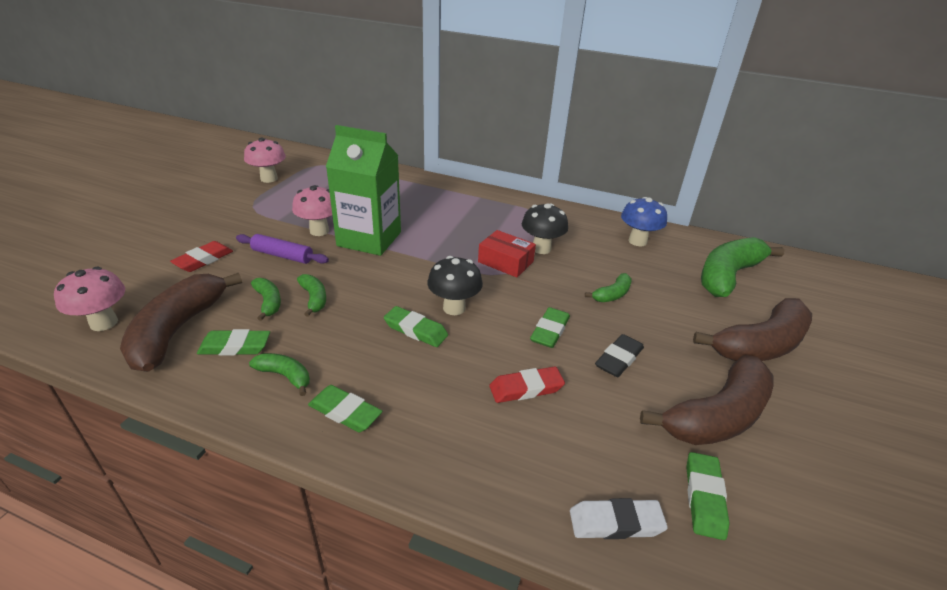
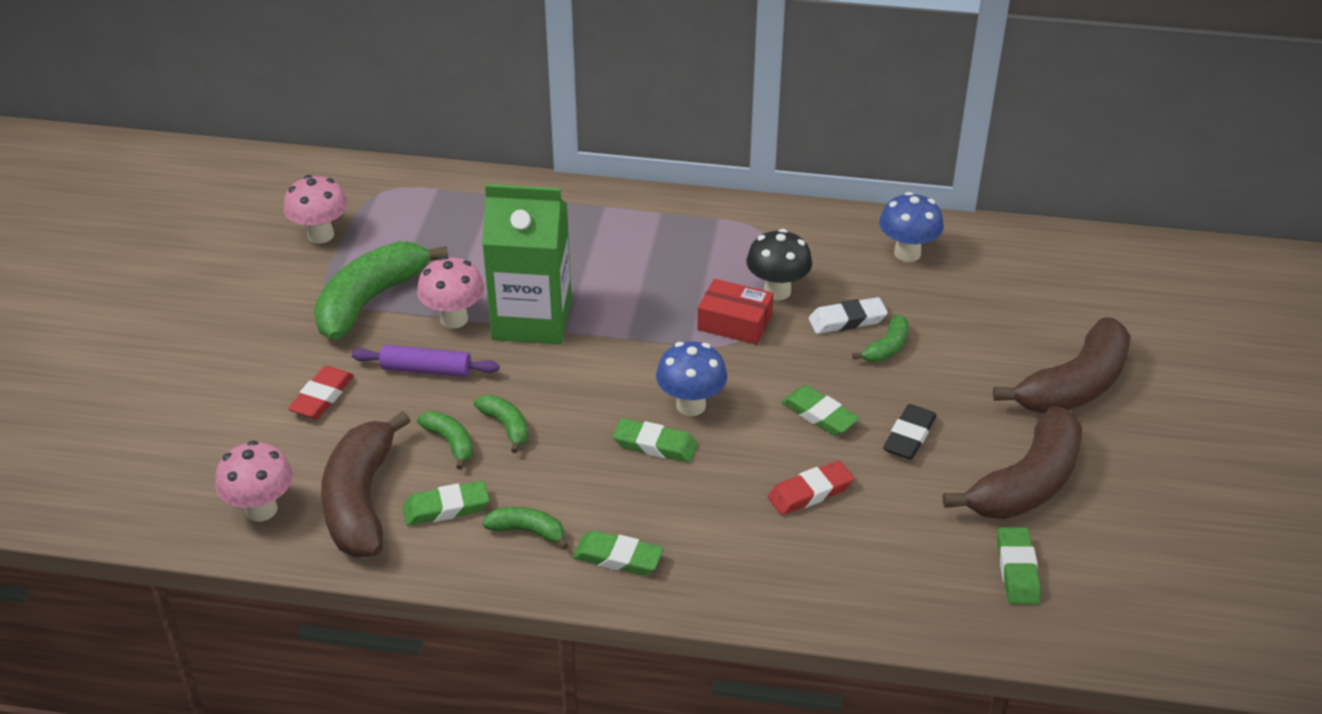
camera: 10 degrees left, 5 degrees up
black mushroom [427,256,483,315] -> blue mushroom [656,341,727,416]
green eraser [530,307,570,348] -> green eraser turned 60 degrees counterclockwise [781,385,860,436]
white eraser [570,498,668,539] -> white eraser moved to [809,297,888,334]
green banana [701,237,784,297] -> green banana moved to [314,241,448,340]

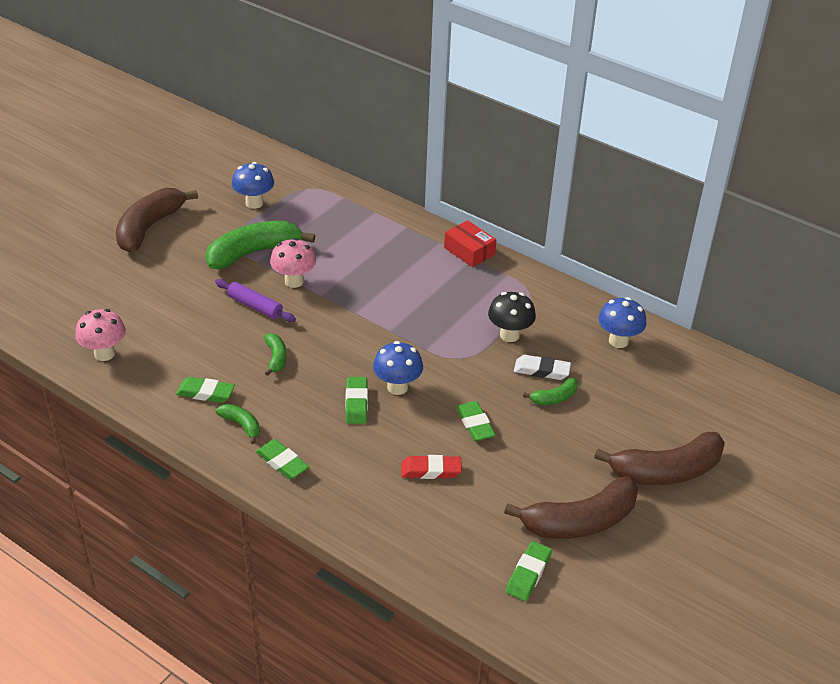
camera: 25 degrees right, 0 degrees up
pink mushroom [284,175,348,243] -> blue mushroom [232,162,274,209]
red eraser [288,366,354,419] -> none
brown banana [321,411,411,557] -> brown banana moved to [116,188,198,252]
green banana [417,411,473,470] -> none
green carton [482,184,572,345] -> none
green eraser [613,418,698,463] -> green eraser turned 45 degrees clockwise [345,377,368,424]
red box [697,279,774,345] -> red box moved to [444,220,497,267]
black eraser [883,404,937,459] -> none

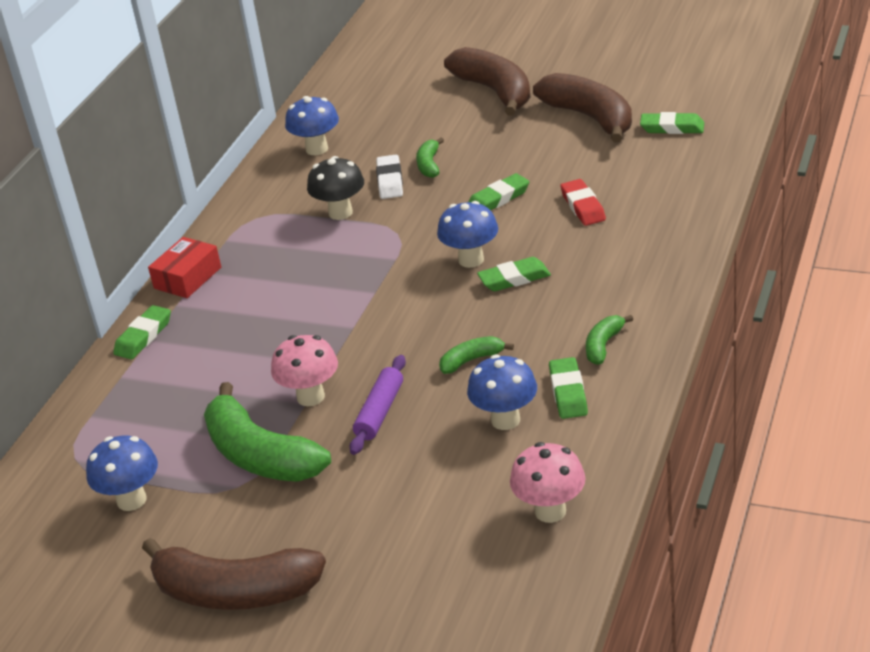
camera: 100 degrees left, 5 degrees down
green eraser [256,439,309,479] -> green eraser moved to [113,305,171,359]
green banana [523,378,578,405] -> green banana turned 135 degrees counterclockwise [416,138,444,178]
none -> blue mushroom [467,355,537,430]

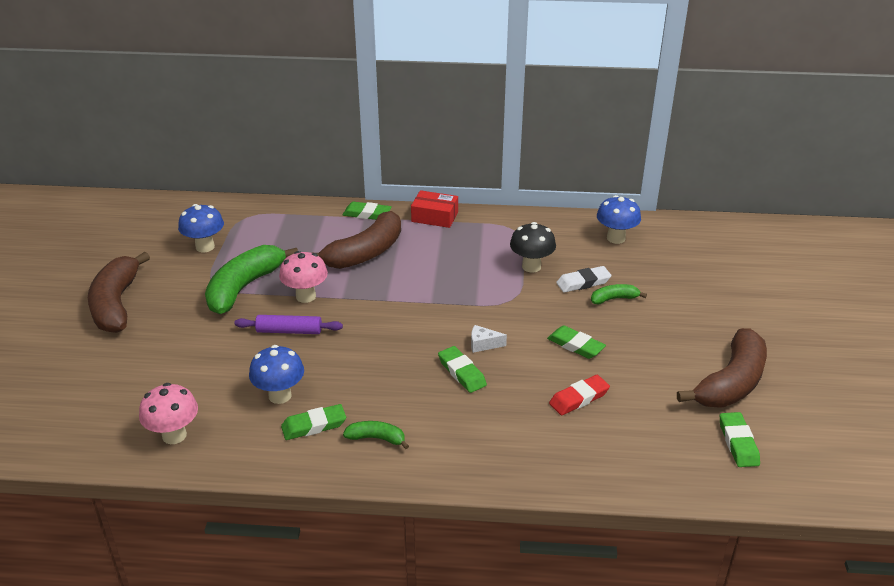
camera: 70 degrees right, 0 degrees up
blue mushroom [437,201,498,268] -> white cheese [471,325,507,353]
green banana [439,336,514,374] -> none
brown banana [444,47,530,115] -> brown banana moved to [316,211,401,269]

